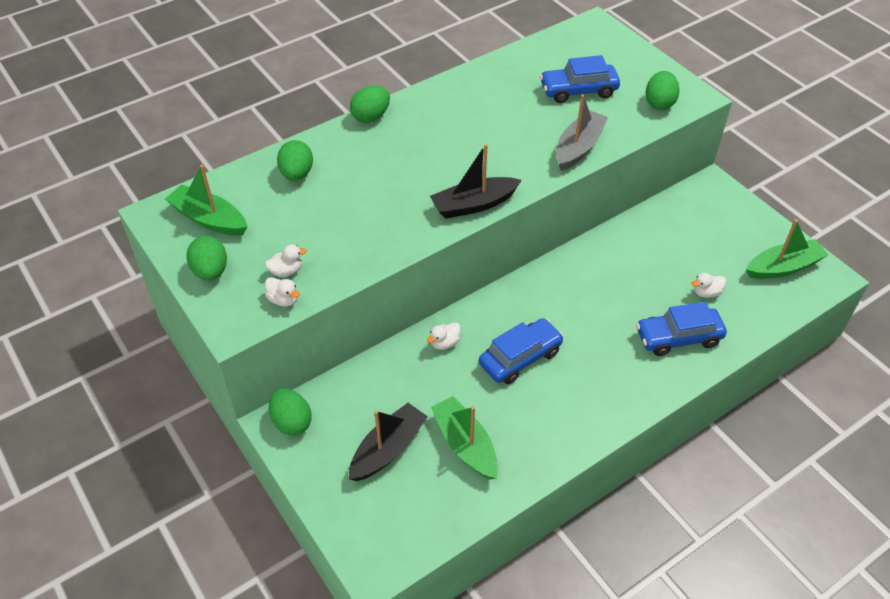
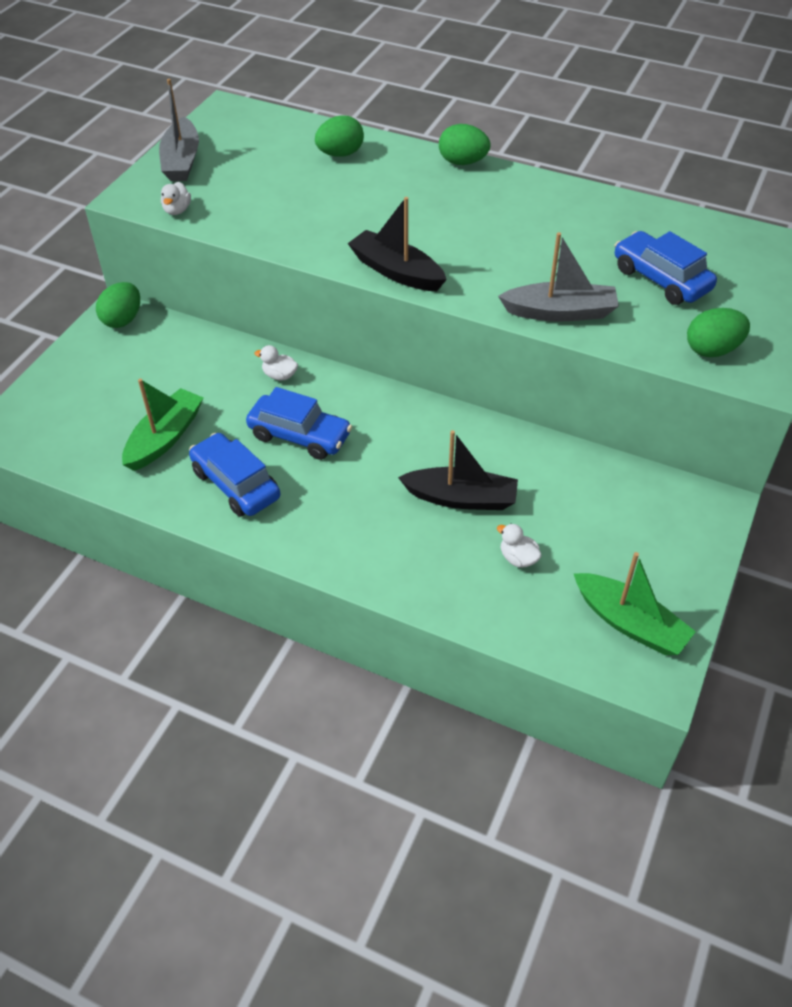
camera: 60 degrees right, 0 degrees up
green boat [165,165,247,236] -> none
green egg [186,236,227,281] -> grey boat [159,79,199,181]
white duck [265,244,307,277] -> none
black boat [348,403,428,481] -> black boat moved to [398,430,518,510]
blue car [636,302,727,356] -> blue car moved to [189,433,280,517]

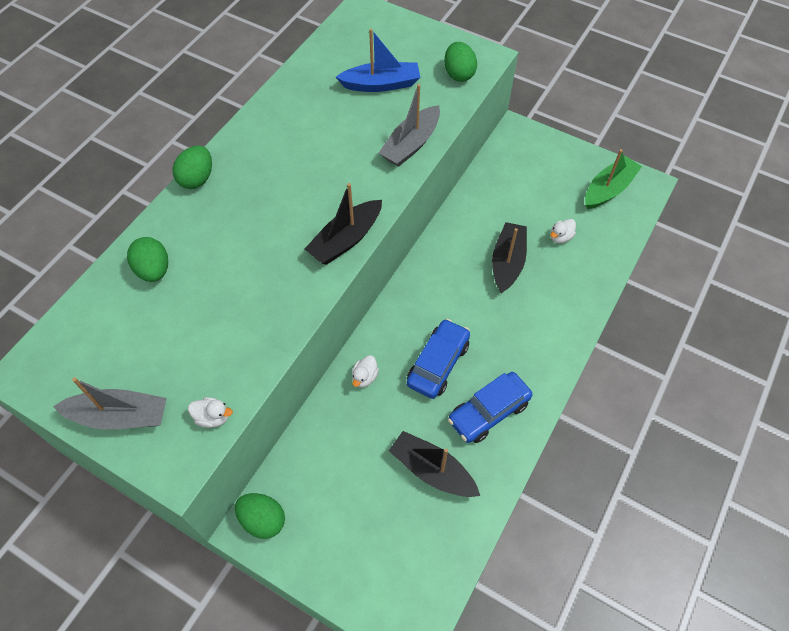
camera: 85 degrees left, 10 degrees up
green boat [122,379,203,471] -> black boat [389,431,480,497]
grey boat [498,232,619,322] -> grey boat turned 150 degrees counterclockwise [379,84,440,167]
blue car [615,231,717,305] -> blue boat [336,29,420,92]

